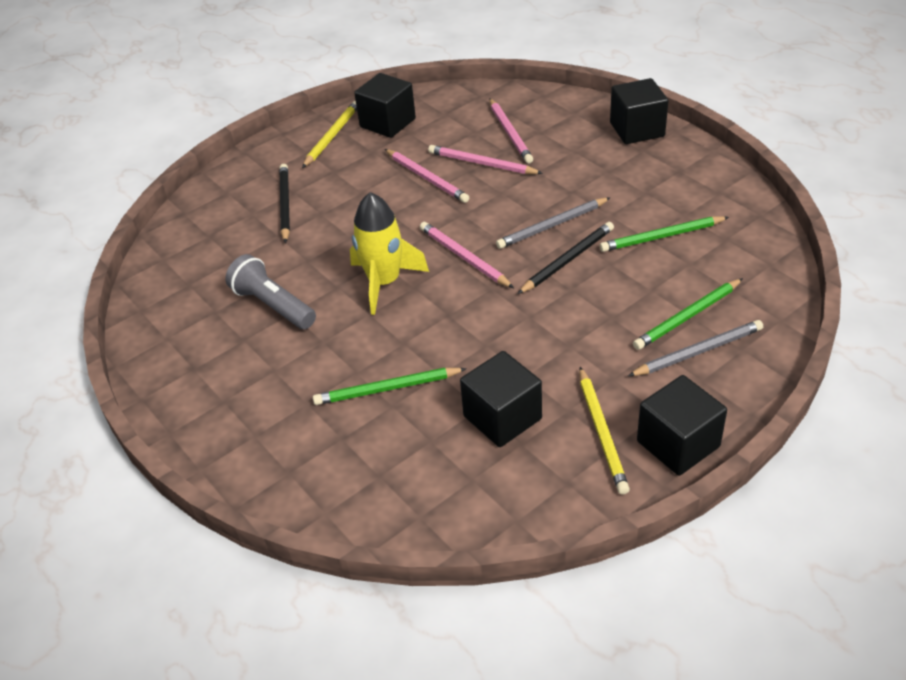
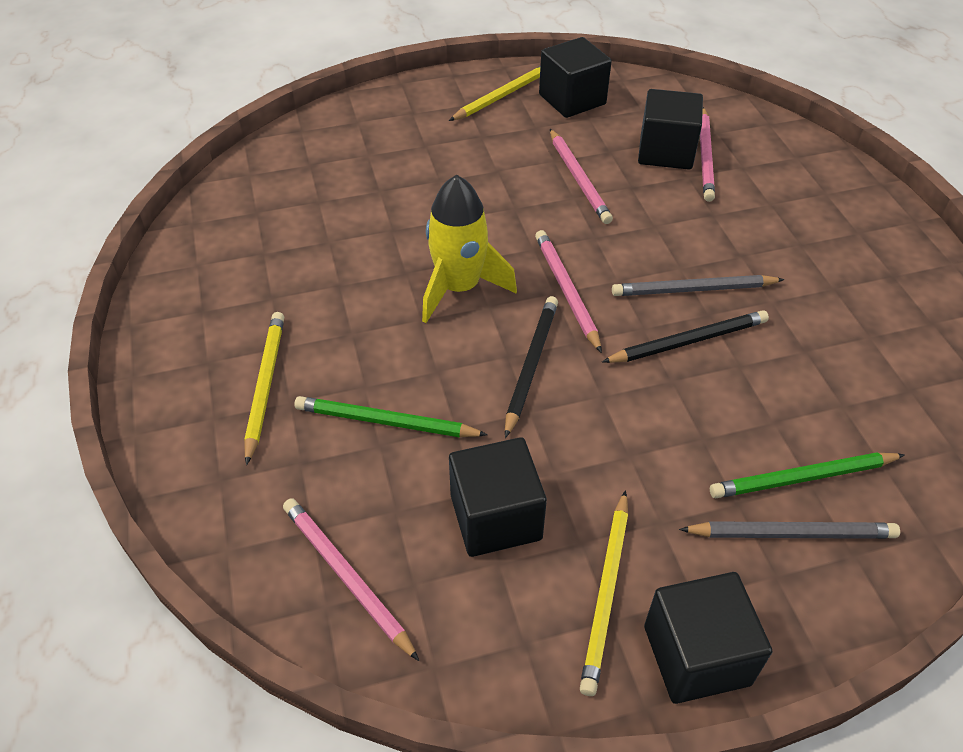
camera: 20 degrees right, 5 degrees up
grey flashlight [225,254,316,329] -> none
black pencil [279,164,290,243] -> black pencil moved to [505,296,558,438]
pink pencil [428,145,543,174] -> pink pencil moved to [283,498,419,661]
green pencil [600,216,729,252] -> none
black cube [610,78,668,144] -> black cube moved to [638,89,703,169]
none -> yellow pencil [244,312,284,465]

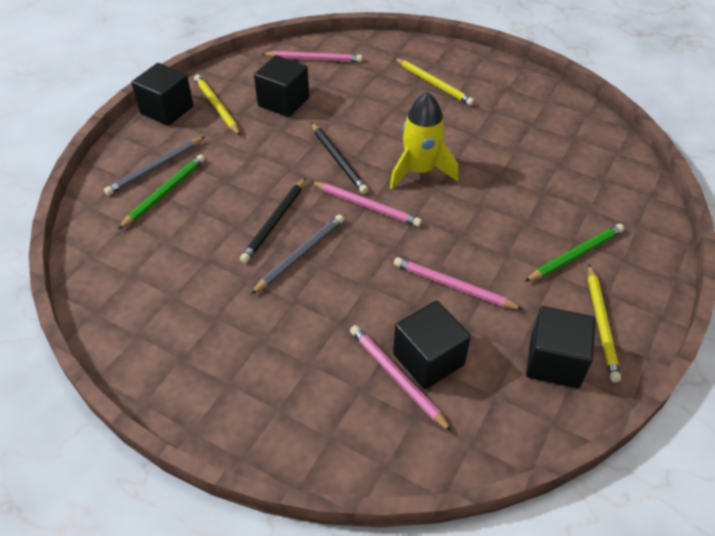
camera: 135 degrees right, 0 degrees up
green pencil [294,396,488,438] -> green pencil moved to [524,224,624,282]

